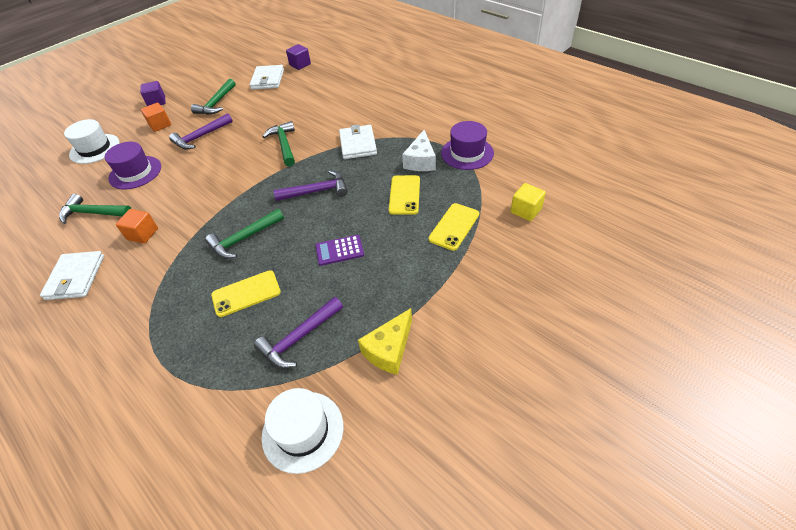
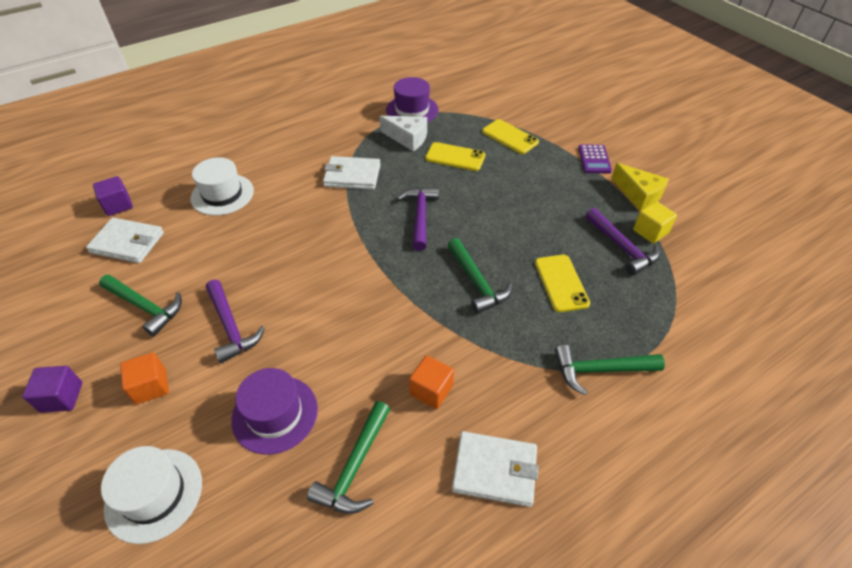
camera: 80 degrees left, 0 degrees up
green hammer [262,121,295,167] -> green hammer moved to [555,345,665,395]
white hat [262,388,343,474] -> white hat moved to [190,157,254,216]
purple calculator [315,235,364,266] -> purple calculator moved to [578,145,612,173]
yellow cube [511,183,546,221] -> yellow cube moved to [633,201,677,243]

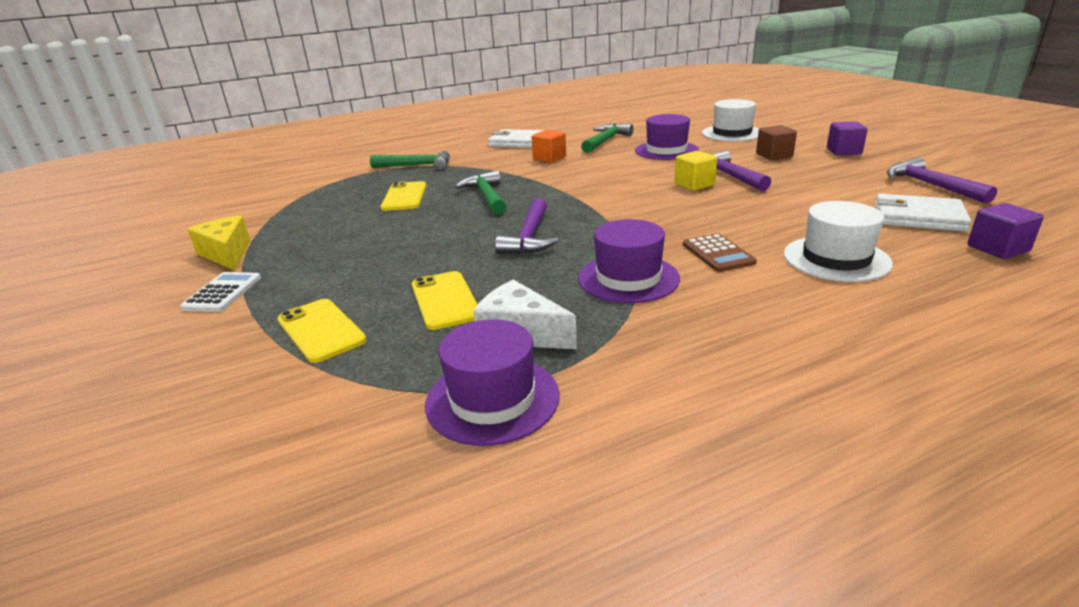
camera: 170 degrees left, 20 degrees down
green hammer [99,274,182,337] -> none
orange cube [120,352,169,404] -> brown cube [756,125,797,160]
white wallet [323,156,381,190] -> purple hat [578,219,680,303]
yellow phone [425,142,485,171] -> yellow phone turned 45 degrees clockwise [412,271,478,330]
purple calculator [578,145,612,173] -> white calculator [180,272,261,312]
purple hammer [585,208,660,275] -> purple hammer moved to [887,157,997,204]
yellow cube [633,201,677,243] -> yellow cube moved to [674,151,717,191]
none -> brown calculator [683,233,757,272]

